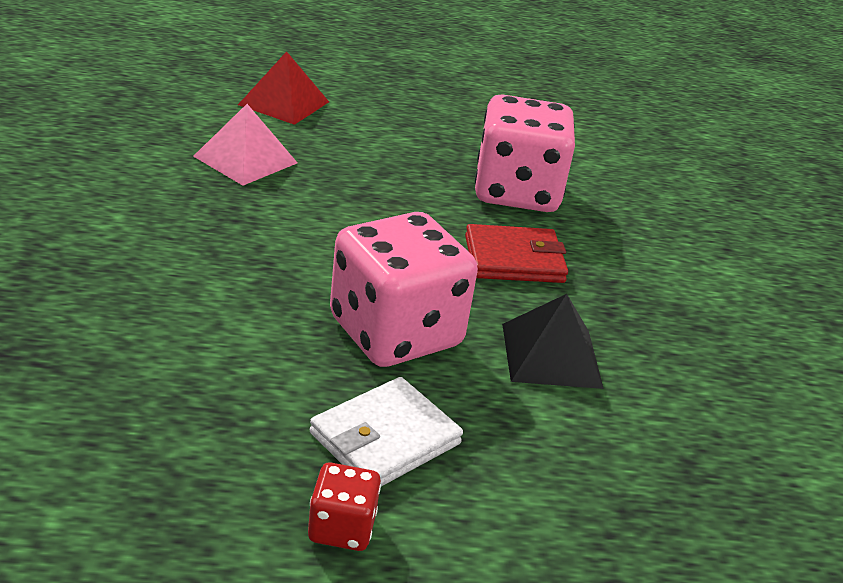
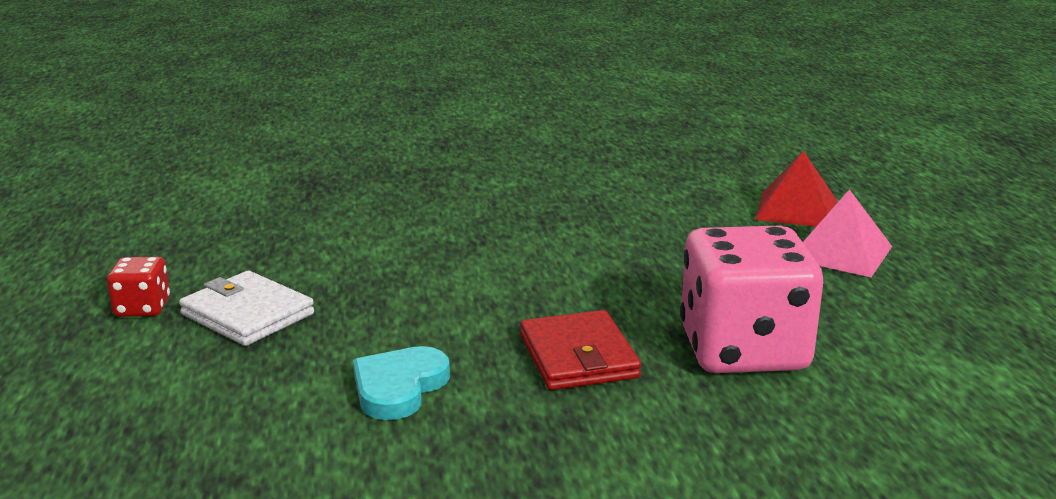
camera: 85 degrees right, 10 degrees down
pink pyramid [193,104,298,186] -> pink pyramid moved to [803,189,892,277]
pink dice [330,212,478,367] -> none
black pyramid [502,294,604,389] -> turquoise heart [353,346,450,420]

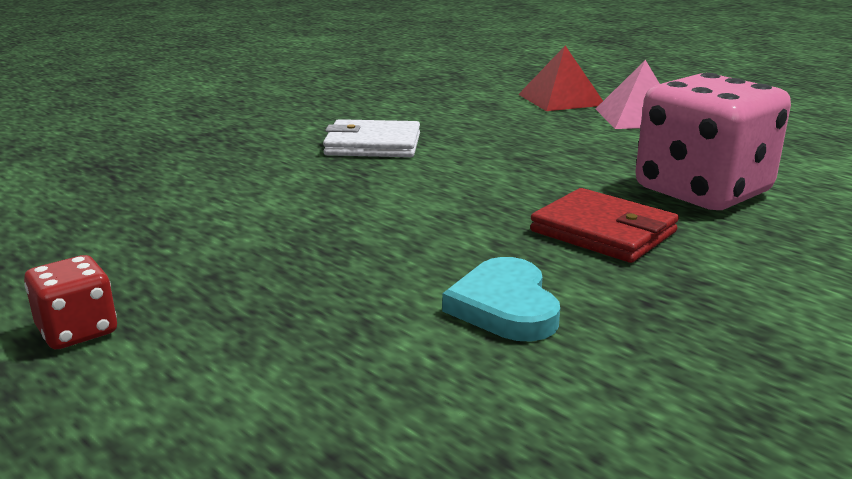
camera: 35 degrees left, 0 degrees up
white wallet [179,271,314,346] -> white wallet moved to [323,119,420,157]

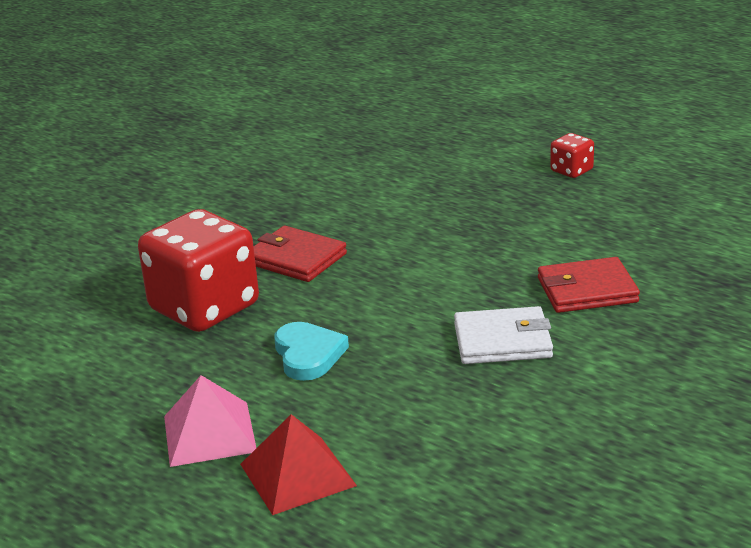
camera: 175 degrees right, 5 degrees up
turquoise heart [442,257,560,342] -> turquoise heart moved to [274,322,349,381]
pink dice [635,73,791,210] -> red dice [138,209,259,332]
none -> red wallet [538,257,640,313]

